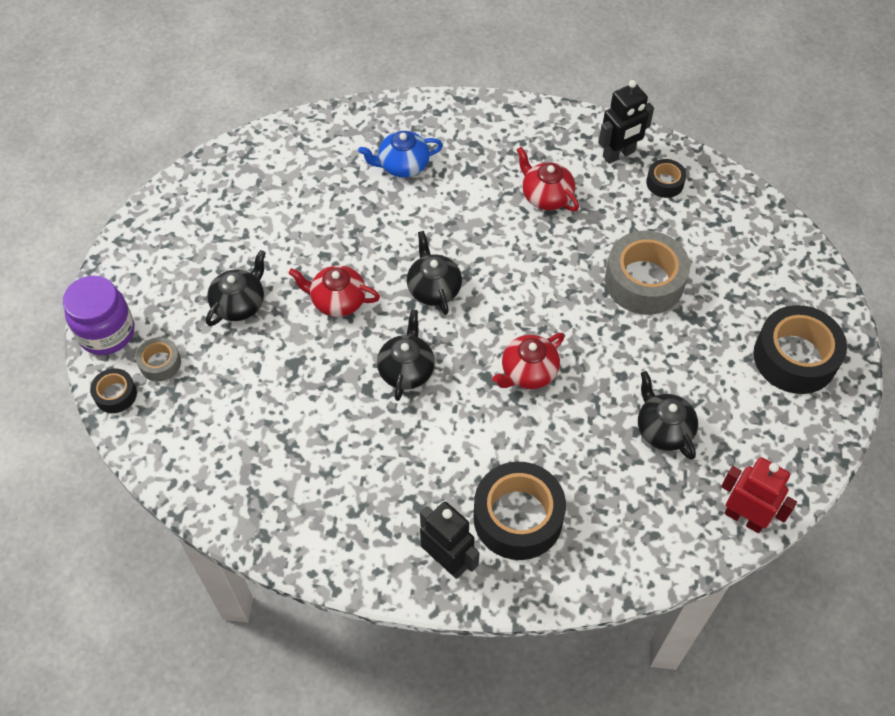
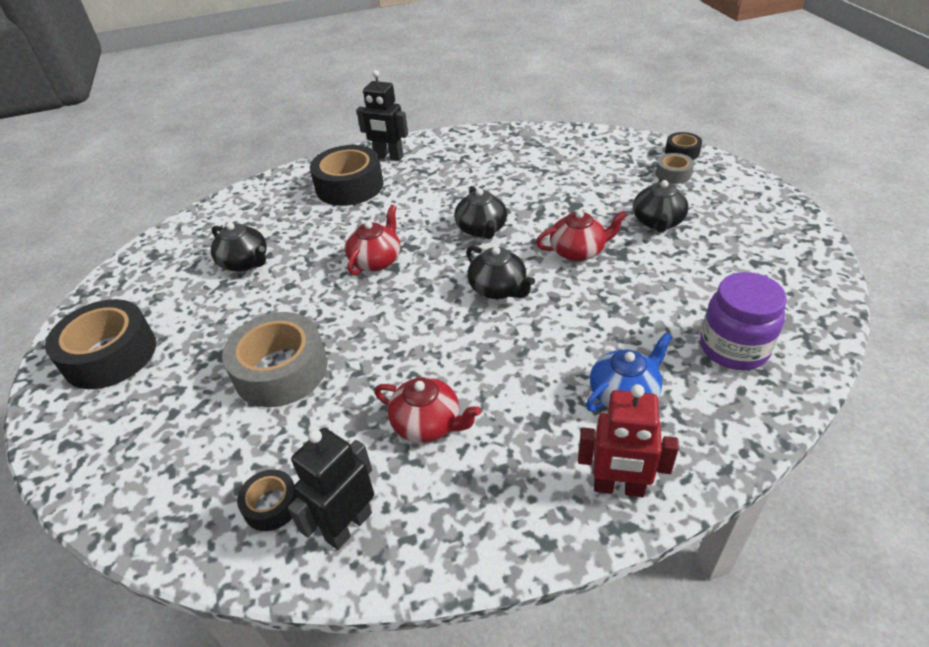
camera: 160 degrees right, 15 degrees down
purple jar [63,276,134,355] -> purple jar moved to [700,272,787,370]
red robot [721,457,797,533] -> red robot moved to [578,384,679,497]

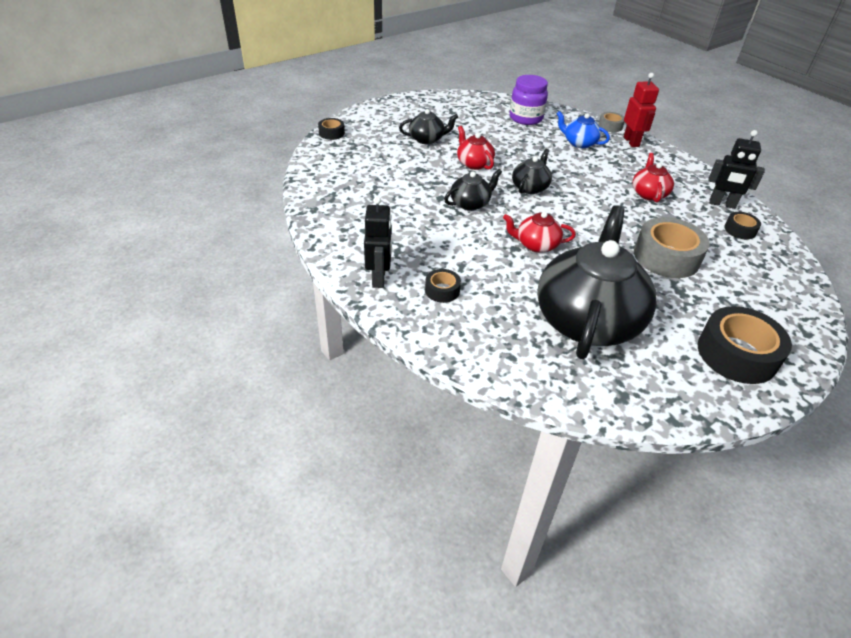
camera: 115 degrees left, 0 degrees up
black teapot [211,222,267,272] -> black teapot [537,205,657,359], size x2.21
black tape [310,145,383,206] -> black tape [425,269,461,303], size x0.50
grey tape [656,153,694,184] -> grey tape moved to [598,112,624,132]

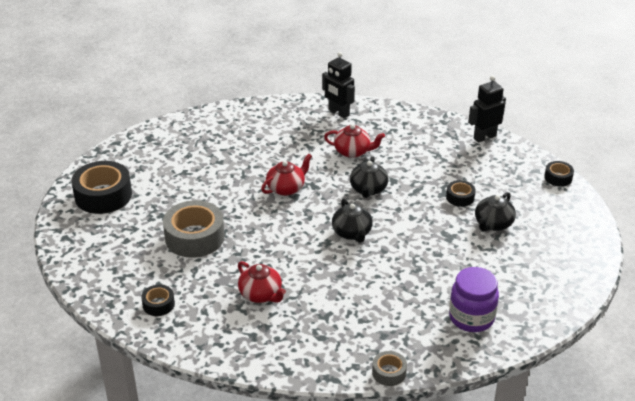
camera: 135 degrees right, 5 degrees down
black tape [425,269,461,303] -> black tape moved to [446,180,476,207]
red teapot [457,126,495,170] -> red teapot moved to [324,124,385,158]
black teapot [537,205,657,359] -> none
blue teapot [556,111,610,148] -> none
red robot [624,73,659,147] -> none
black robot [709,130,765,209] -> black robot moved to [468,76,506,142]

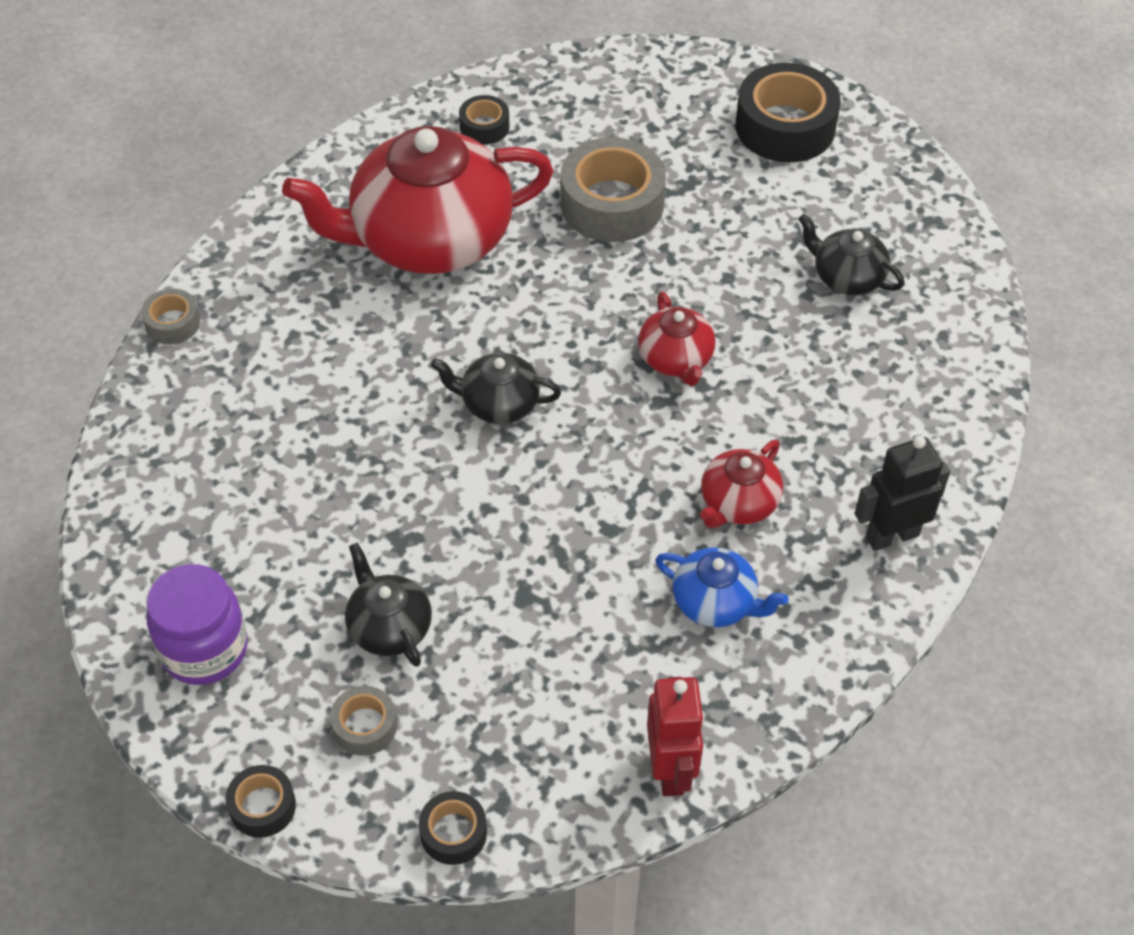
camera: 115 degrees right, 15 degrees up
red teapot [238,261,286,303] -> red teapot [282,126,554,274], size x2.21
black teapot [350,156,388,198] -> black teapot moved to [798,213,904,295]
black tape [446,180,476,207] -> black tape moved to [226,765,296,838]
purple jar [449,267,499,332] -> purple jar moved to [146,564,248,685]
black robot [468,76,506,142] -> red robot [647,677,705,796]
none -> grey tape [330,686,397,756]
none -> blue teapot [655,547,788,627]

